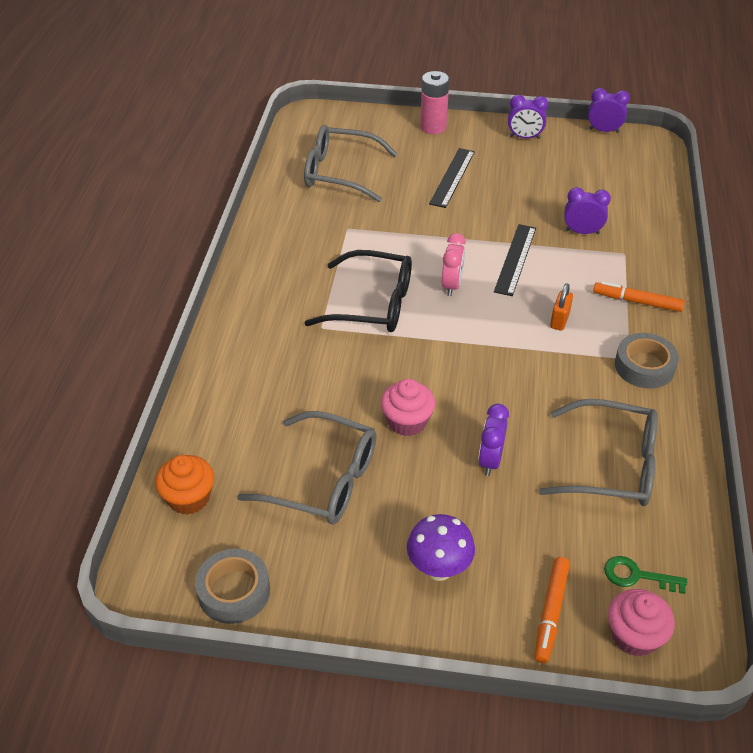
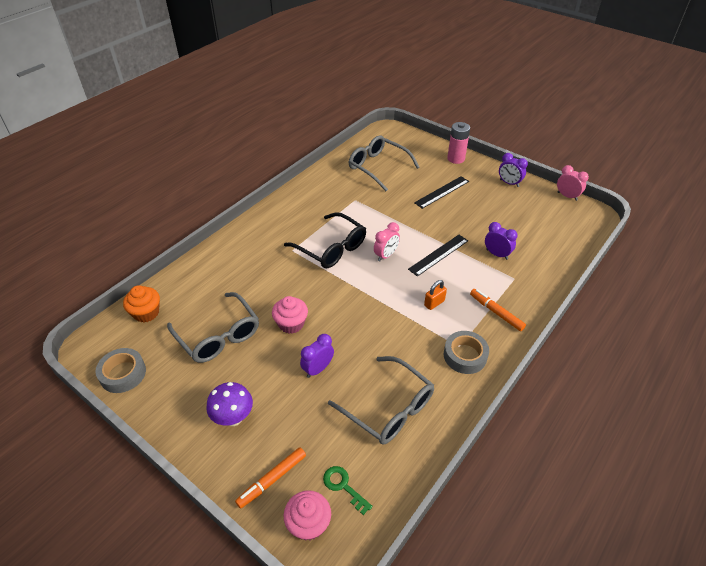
camera: 30 degrees right, 0 degrees up
purple clock [588,88,630,133] -> pink clock [557,165,589,201]

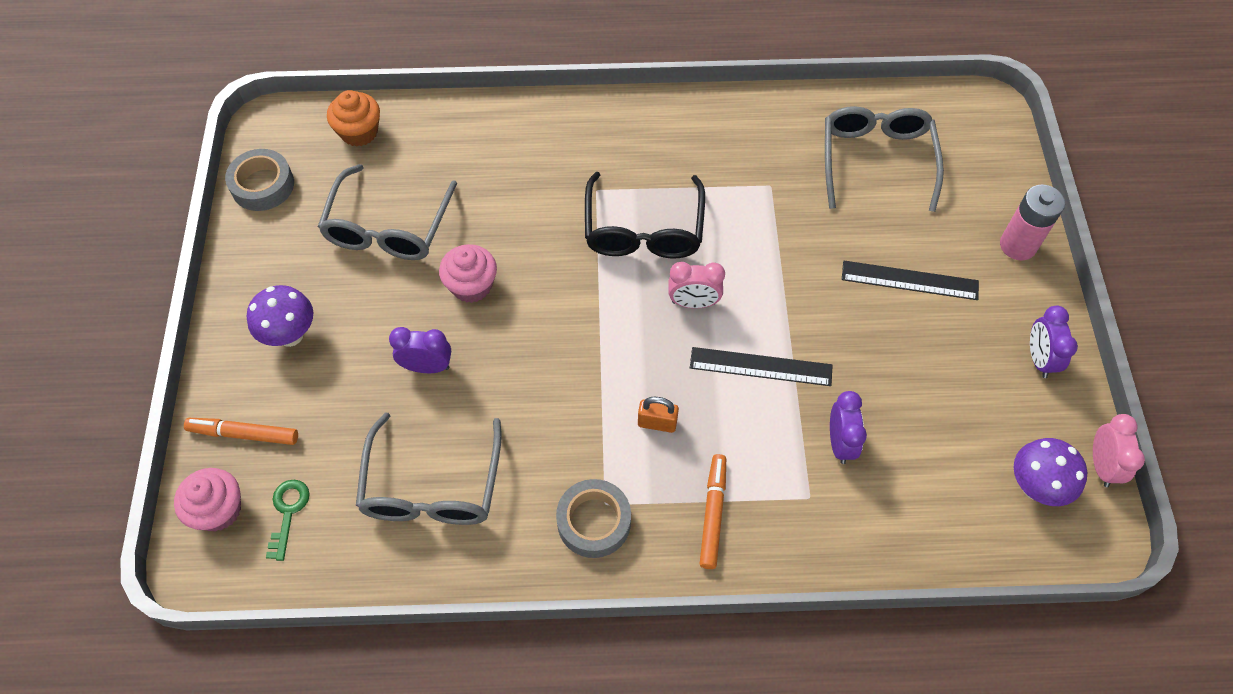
camera: 50 degrees right, 15 degrees up
none -> purple mushroom [1014,438,1087,506]

